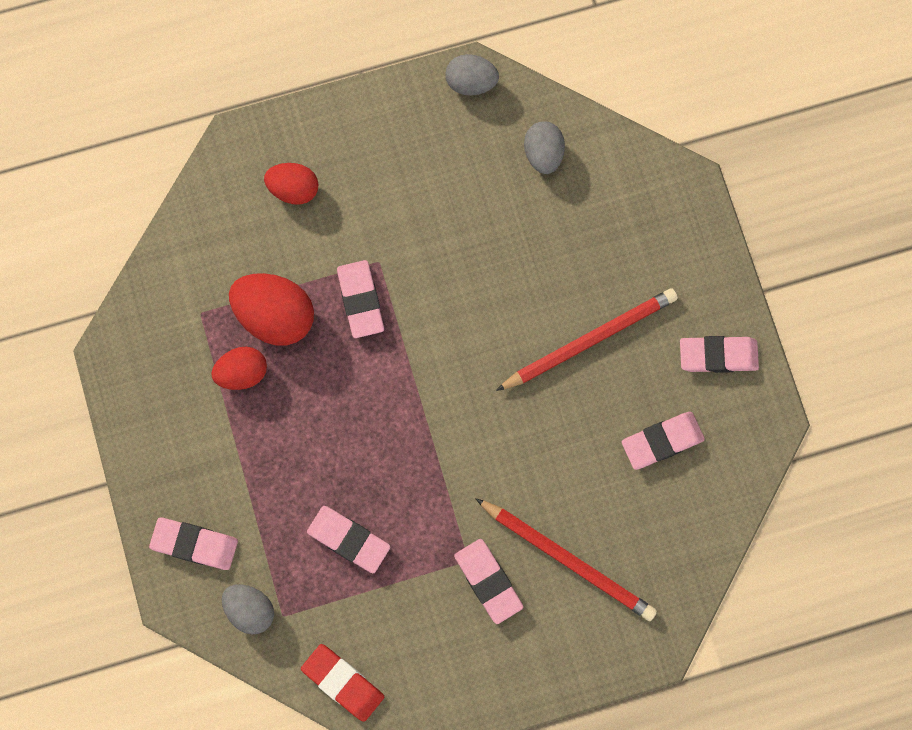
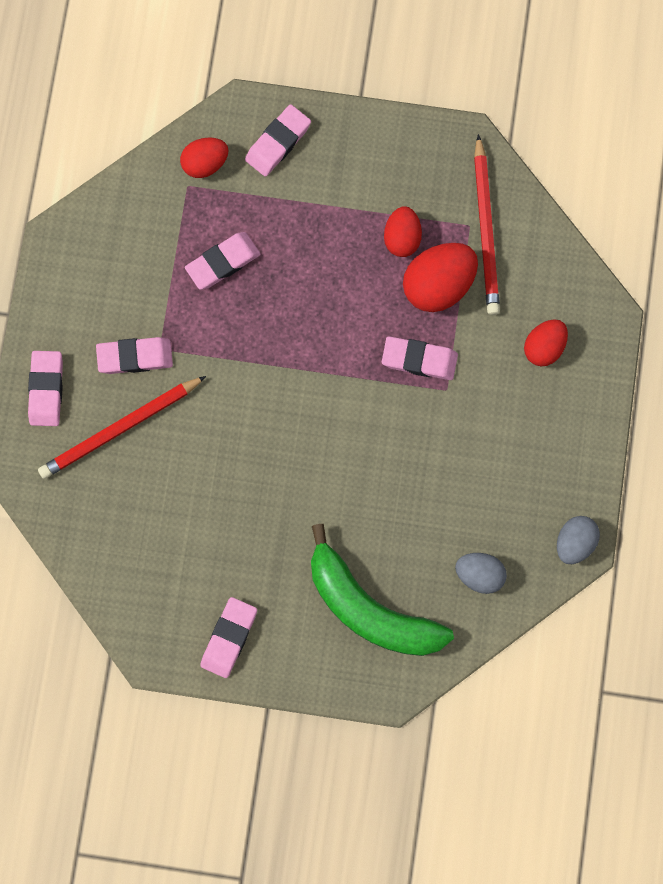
camera: 115 degrees right, 0 degrees up
grey egg [222,584,274,635] -> red egg [180,137,229,178]
red eraser [301,644,384,722] -> none
red pencil [496,288,678,391] -> red pencil moved to [474,134,500,315]
pink eraser [622,412,705,470] -> pink eraser moved to [28,351,63,426]
none -> green banana [311,524,454,656]

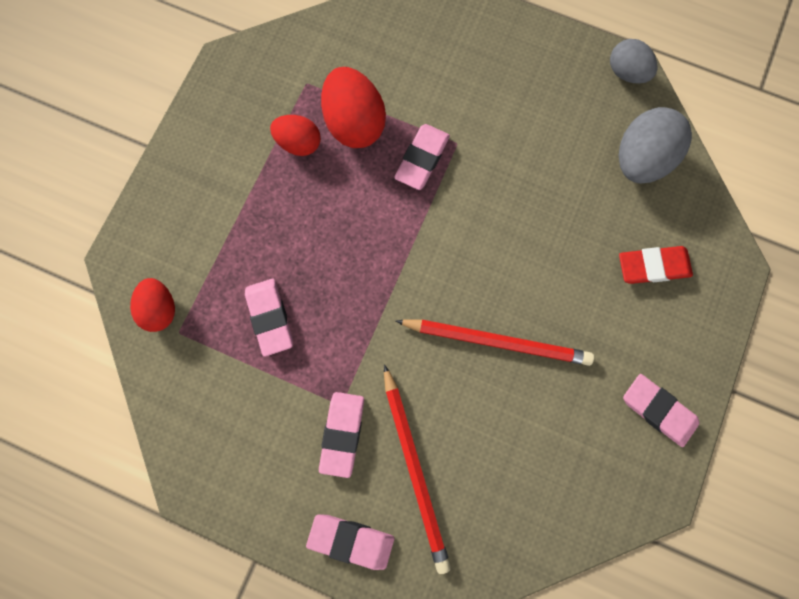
camera: 75 degrees left, 0 degrees up
pink eraser [245,104,311,176] -> none
green banana [311,524,454,656] -> red eraser [619,246,693,284]
grey egg [455,553,507,594] -> grey egg [619,107,692,183], size x1.59
red pencil [474,134,500,315] -> red pencil moved to [396,319,594,366]
red egg [524,319,568,366] -> none

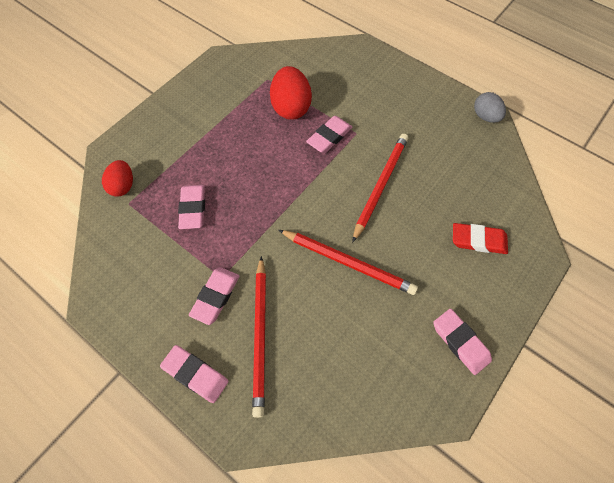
camera: 15 degrees right, 15 degrees down
red egg [270,115,321,156] -> none
grey egg [619,107,692,183] -> none
none -> red pencil [352,134,408,243]

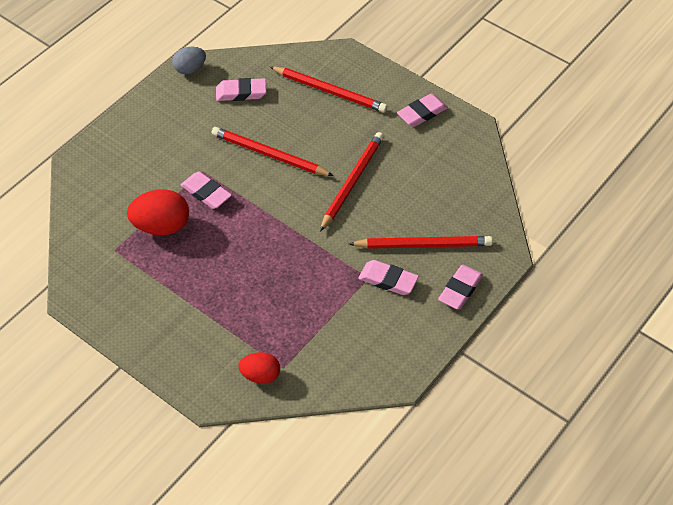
camera: 90 degrees left, 10 degrees down
pink eraser [178,185,205,229] -> pink eraser moved to [216,78,266,101]
red eraser [453,223,508,254] -> red pencil [269,66,387,113]

